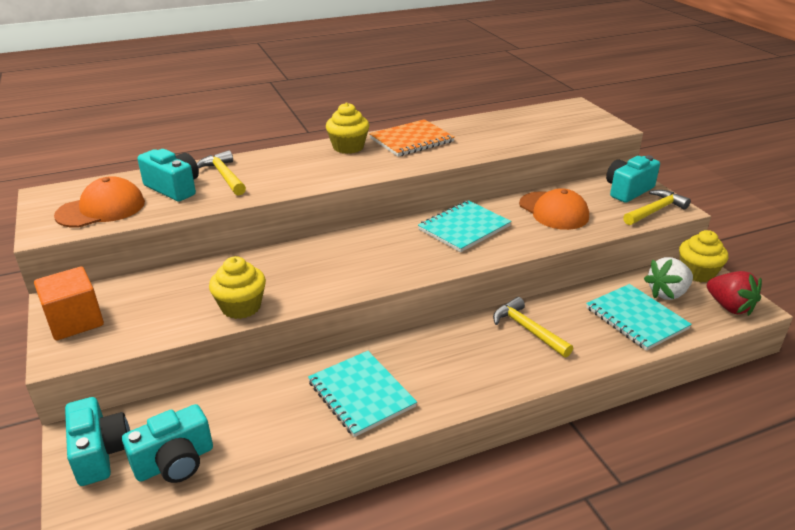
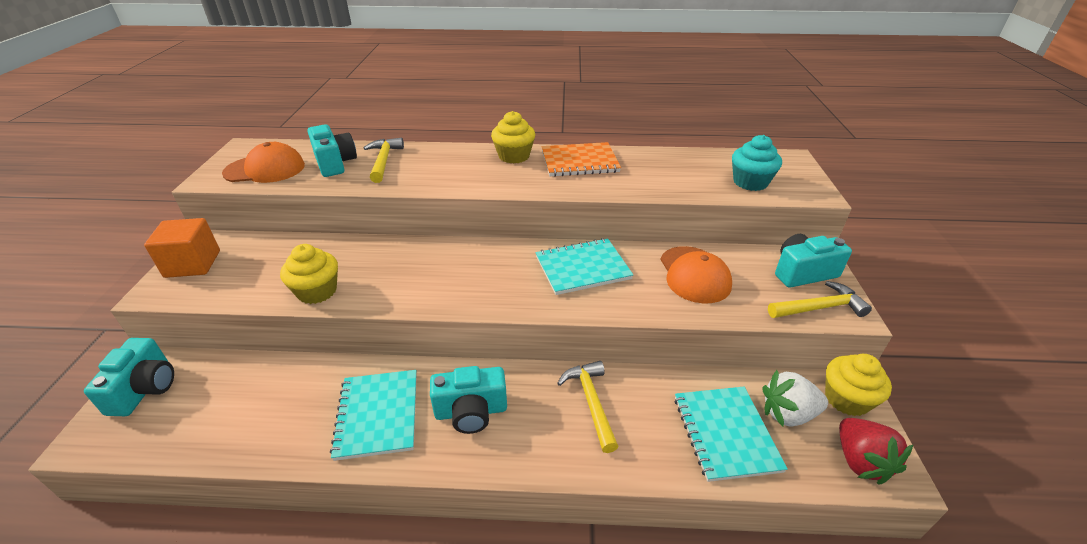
camera: 25 degrees right, 5 degrees up
turquoise camera [122,404,213,483] -> turquoise camera moved to [430,366,507,434]
none -> turquoise cupcake [732,135,782,191]

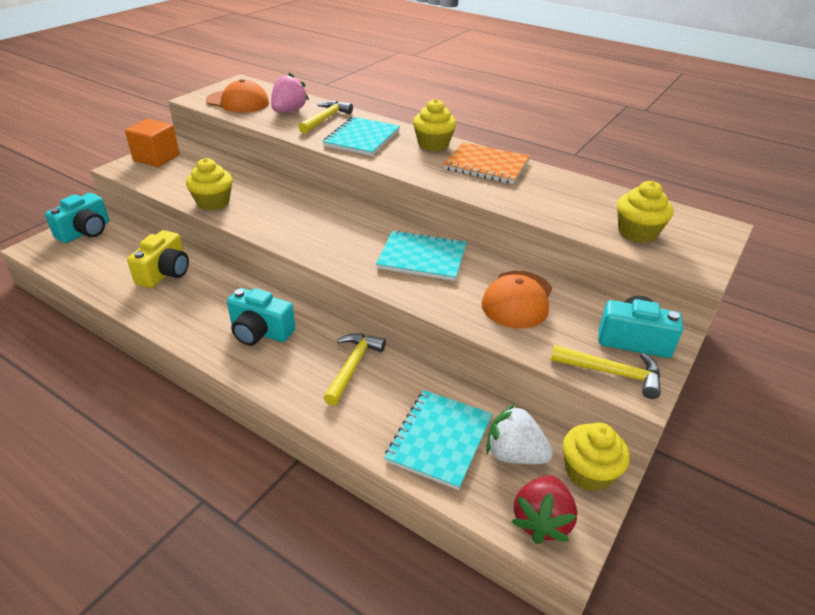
camera: 30 degrees right, 0 degrees up
turquoise camera [308,124,357,177] -> pink strawberry [271,73,309,112]
turquoise notebook [330,370,417,461] -> turquoise notebook moved to [323,117,400,156]
turquoise cupcake [732,135,782,191] -> yellow cupcake [617,181,673,243]
none -> yellow camera [127,230,189,288]

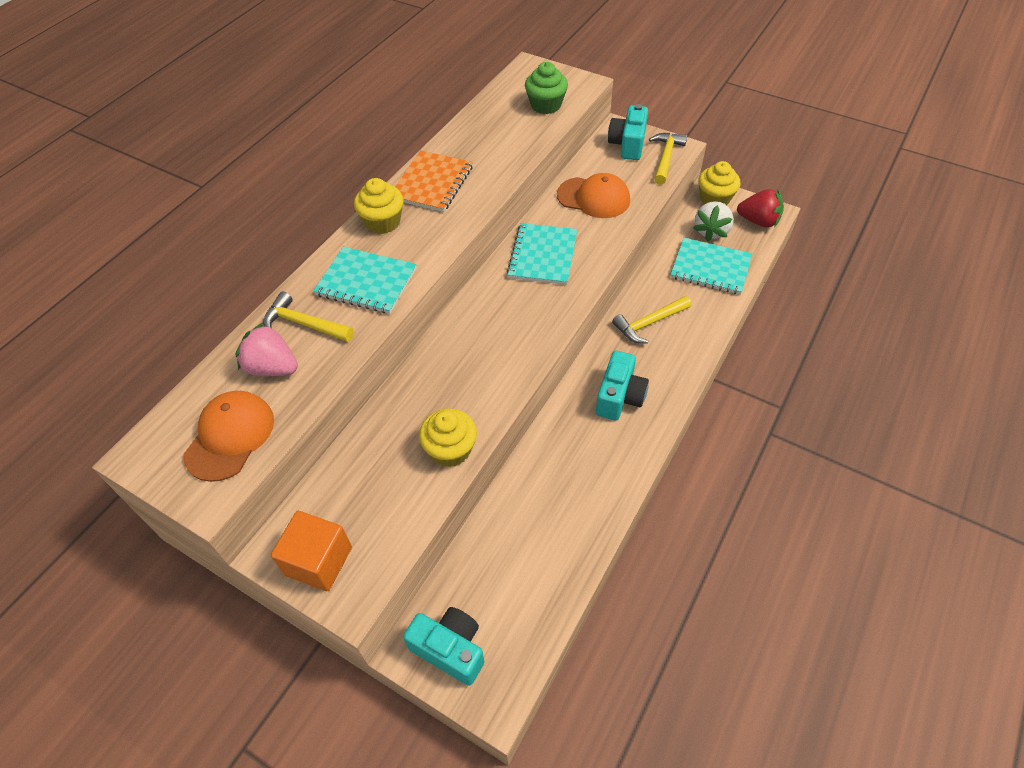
camera: 90 degrees left, 15 degrees up
yellow camera [127,230,189,288] -> none
yellow hammer [323,333,386,406] -> yellow hammer turned 45 degrees counterclockwise [612,296,692,344]
yellow cupcake [617,181,673,243] -> green cupcake [525,62,568,114]

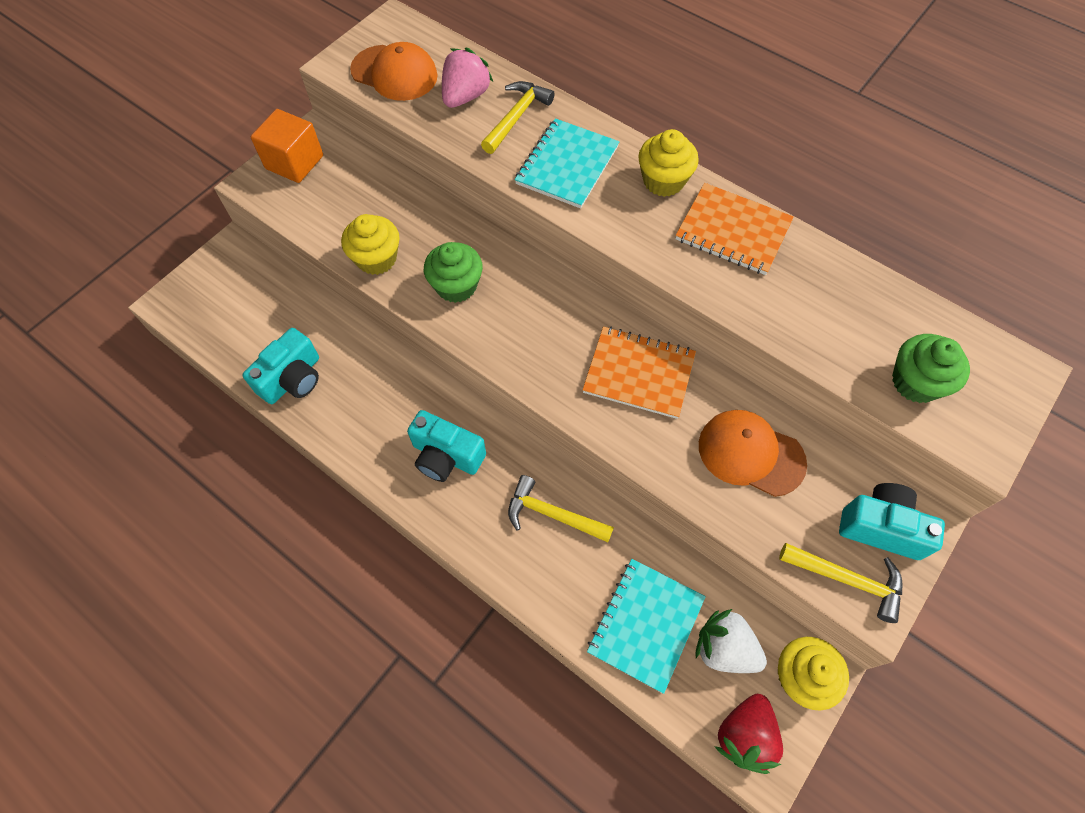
camera: 95 degrees right, 10 degrees up
turquoise camera [403,607,484,686] -> turquoise camera moved to [242,328,319,404]
turquoise notebook [507,223,578,285] -> orange notebook [583,327,696,419]
orange cap [557,173,630,218] -> orange cap turned 90 degrees clockwise [699,410,807,497]
yellow hammer [612,296,692,344] -> yellow hammer turned 45 degrees counterclockwise [508,475,614,542]
none -> green cupcake [424,242,483,303]

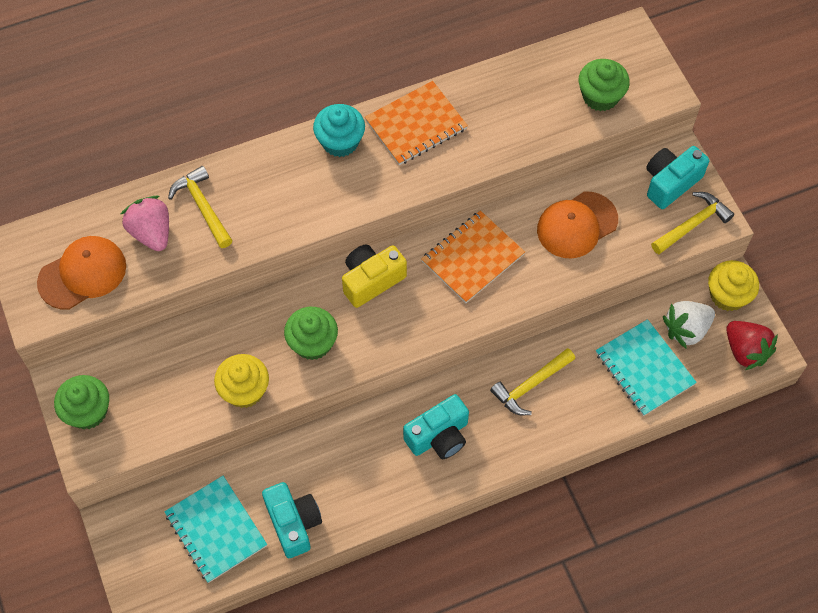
camera: 60 degrees left, 0 degrees up
orange cube [251,109,323,183] -> green cupcake [54,375,109,429]
turquoise notebook [515,118,619,209] -> turquoise notebook moved to [164,476,267,583]
yellow cupcake [638,129,699,197] -> turquoise cupcake [313,104,365,157]
none -> yellow camera [342,245,407,308]

